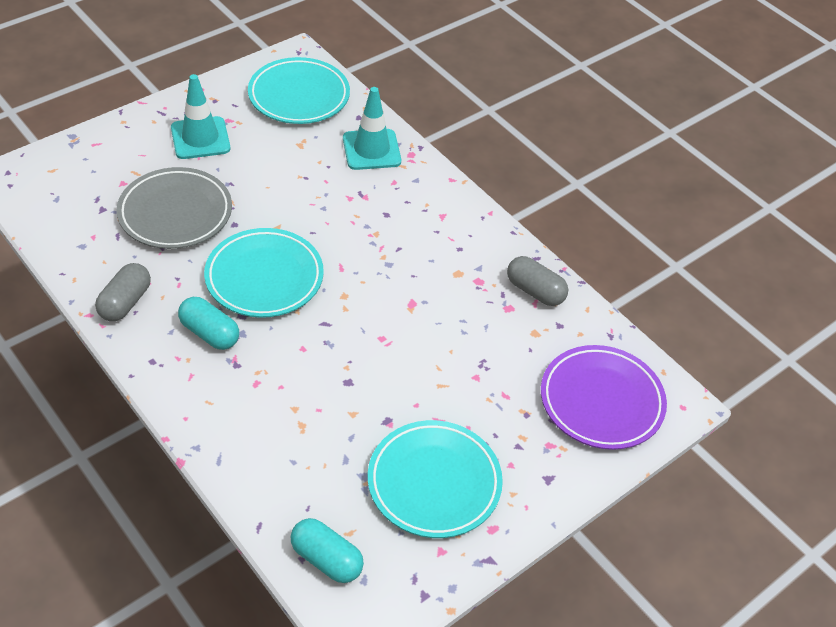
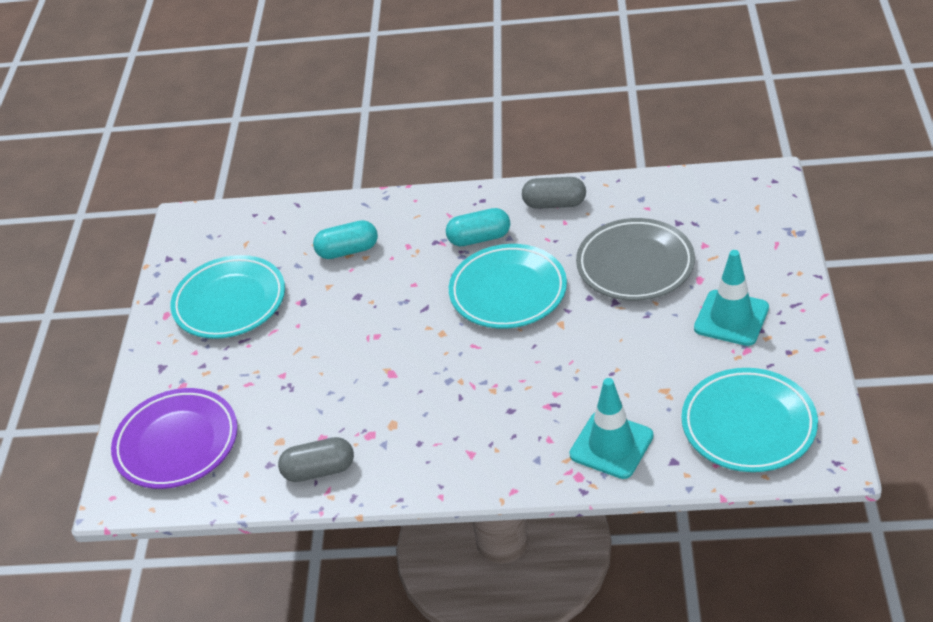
camera: 140 degrees right, 5 degrees down
grey capsule [95,263,151,321] -> grey capsule turned 60 degrees counterclockwise [522,177,586,209]
turquoise capsule [291,518,364,583] -> turquoise capsule moved to [313,220,378,259]

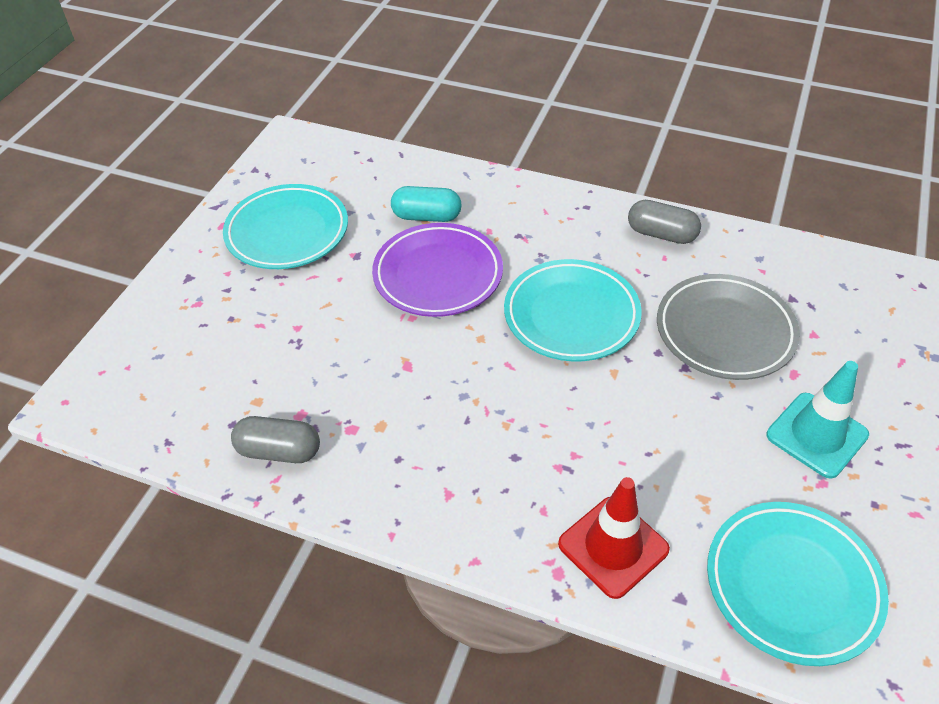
camera: 15 degrees right, 5 degrees up
purple plate [111,388,238,489] -> purple plate moved to [372,223,503,317]
turquoise capsule [446,208,510,246] -> none
turquoise traffic cone [569,378,654,479] -> red traffic cone [558,477,670,599]

